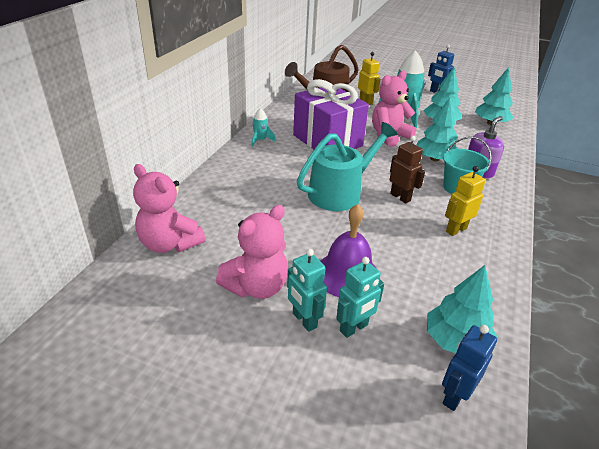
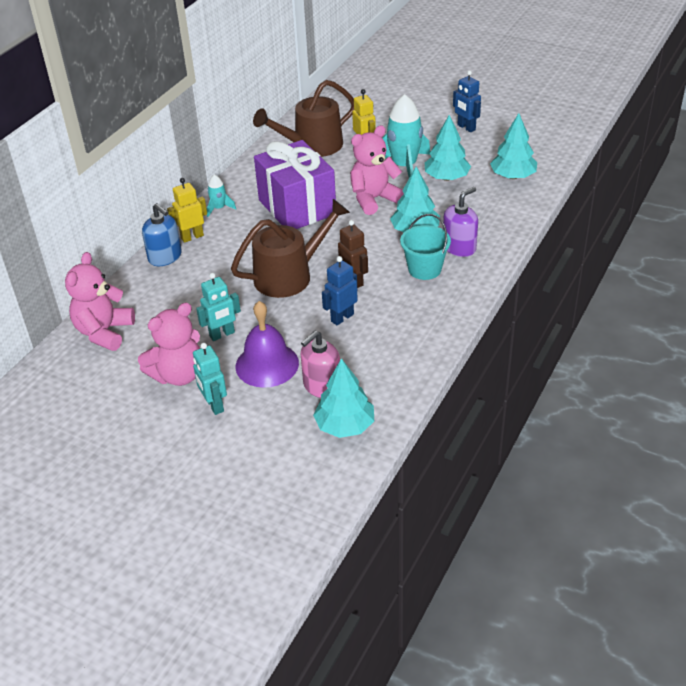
camera: 10 degrees right, 5 degrees up
pink teddy bear [133,164,206,253] -> pink teddy bear turned 60 degrees clockwise [65,252,135,351]
turquoise watering can [297,122,398,211] -> brown watering can [231,199,350,298]
turquoise robot [336,257,384,338] -> turquoise robot moved to [196,273,241,341]
blue robot [442,325,497,411] -> blue robot moved to [322,256,358,325]
yellow robot [445,166,486,236] -> yellow robot moved to [167,178,207,243]
none -> blue soap dispenser [142,203,182,266]
none -> pink soap dispenser [301,331,340,398]

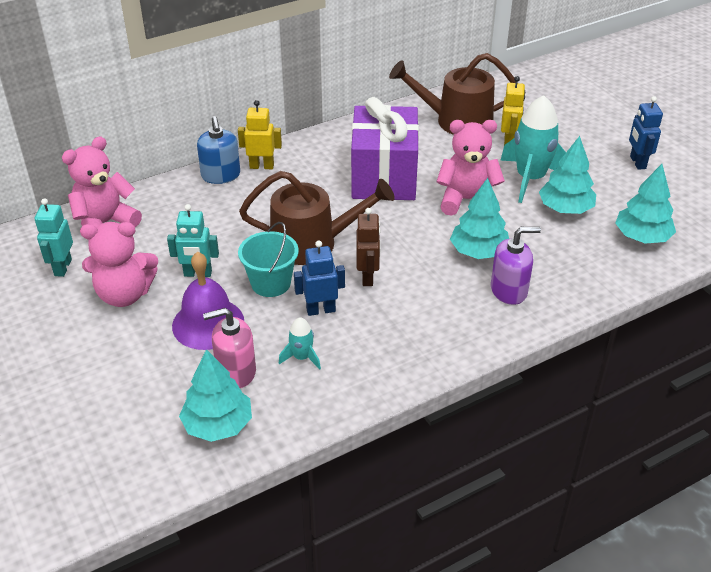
camera: 30 degrees right, 0 degrees up
turquoise robot [193,343,227,415] -> turquoise robot moved to [35,198,73,277]
turquoise rocket [207,175,236,217] -> turquoise rocket moved to [279,317,321,370]
turquoise bucket [400,214,451,280] -> turquoise bucket moved to [238,222,299,297]

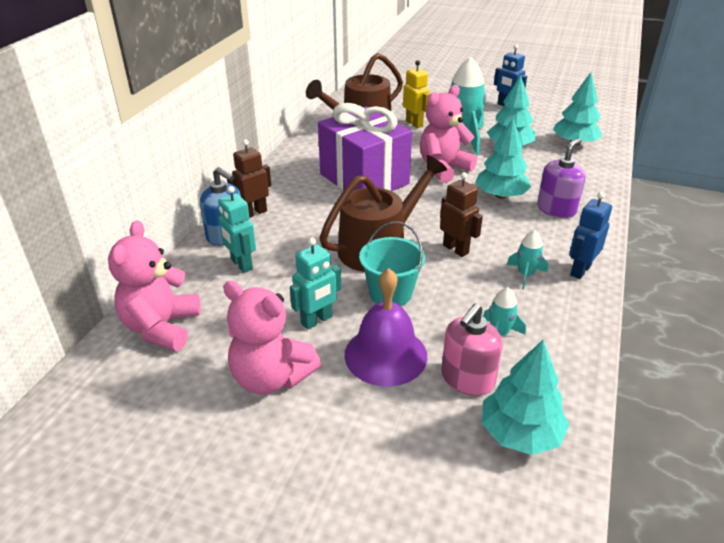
camera: 40 degrees left, 5 degrees down
turquoise robot [35,198,73,277] -> turquoise robot moved to [218,186,256,273]
pink teddy bear [80,222,158,307] -> pink teddy bear turned 75 degrees clockwise [223,281,321,394]
yellow robot [238,100,282,169] -> brown robot [227,140,271,218]
blue robot [294,240,345,316] -> blue robot moved to [569,192,612,279]
none -> turquoise rocket [507,230,548,289]

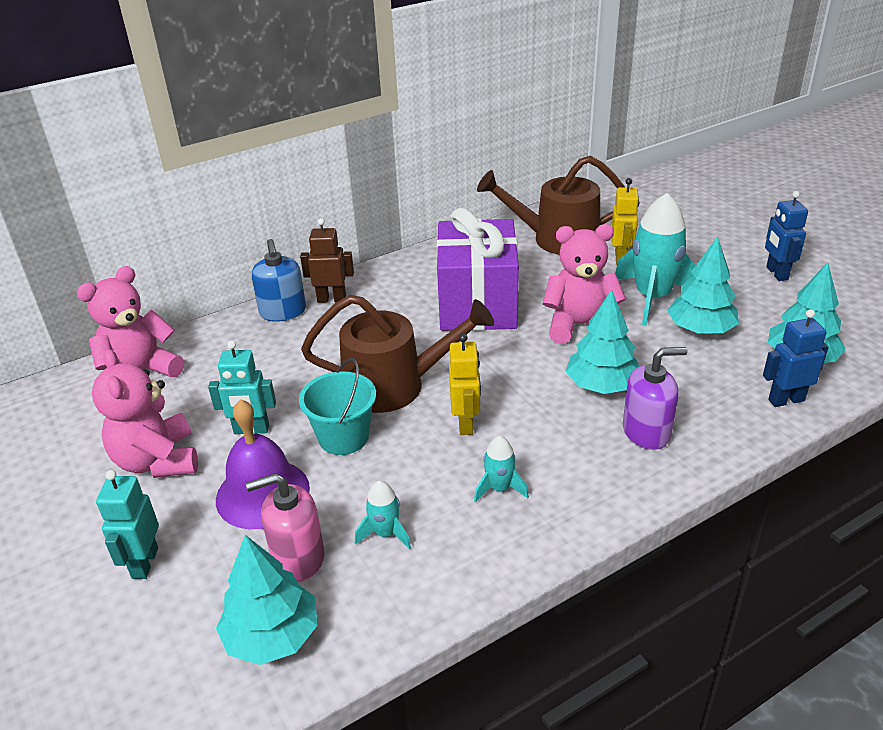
camera: 40 degrees right, 0 degrees up
turquoise robot [218,186,256,273] -> turquoise robot moved to [96,470,159,579]
brown robot [440,172,483,257] -> yellow robot [449,334,481,435]
blue robot [569,192,612,279] -> blue robot moved to [763,309,828,407]

